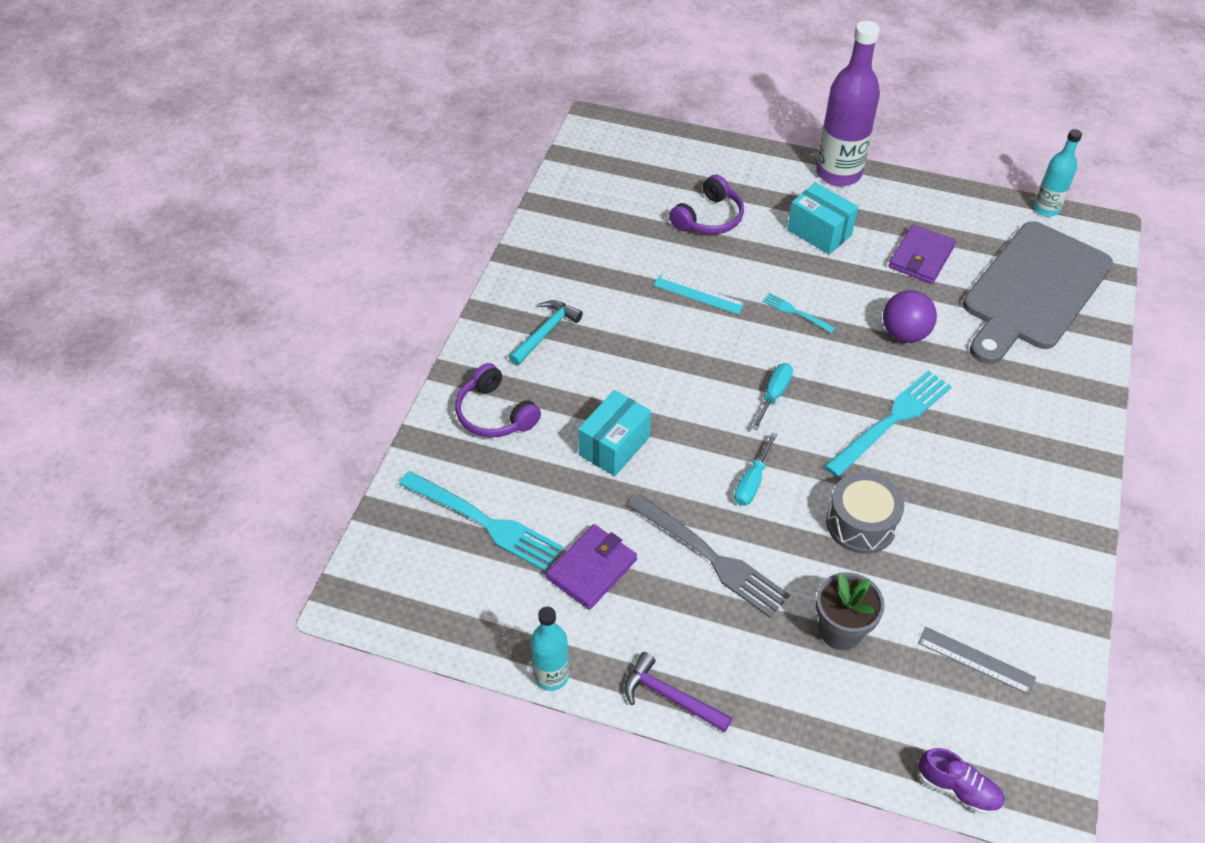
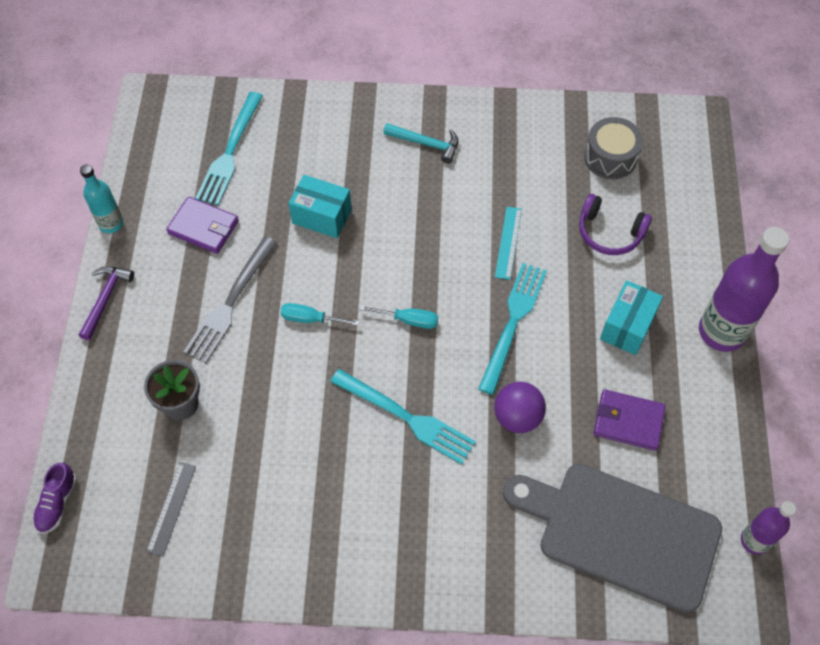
camera: 75 degrees right, 10 degrees up
purple headphones [455,363,541,438] -> none
turquoise fork [762,293,835,333] -> turquoise fork [478,263,547,395], size x2.05
grey drum [826,472,904,554] -> grey drum moved to [584,117,643,179]
turquoise bottle [1034,129,1082,217] -> purple bottle [741,501,796,555]

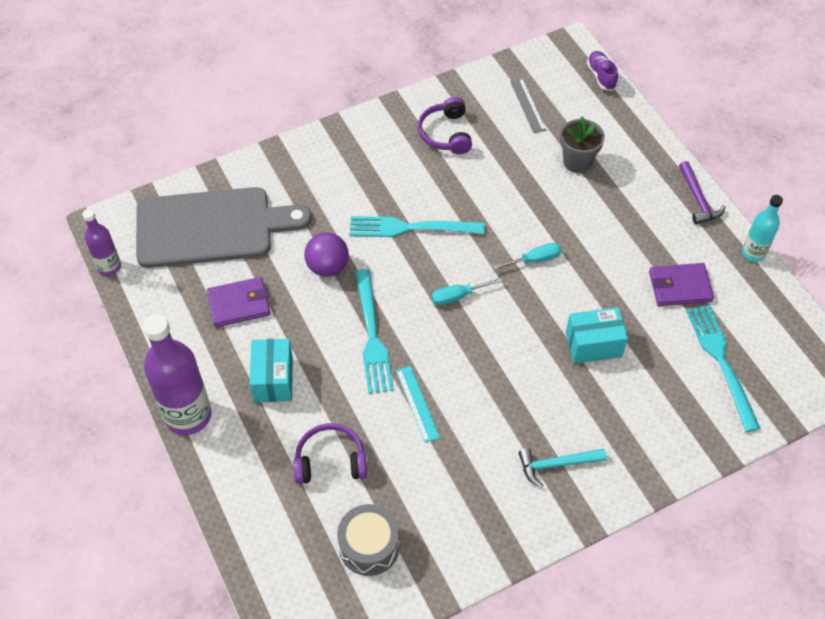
camera: 150 degrees right, 5 degrees down
grey fork [183,236,278,363] -> none
none -> purple headphones [418,97,472,154]

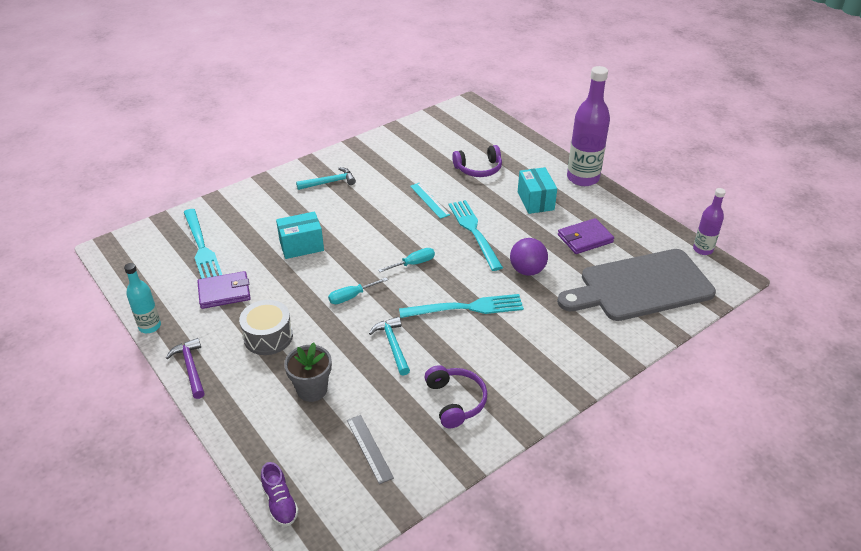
camera: 170 degrees right, 15 degrees down
grey drum [337,504,400,576] -> grey drum moved to [239,300,293,355]
none -> turquoise hammer [369,317,410,376]

